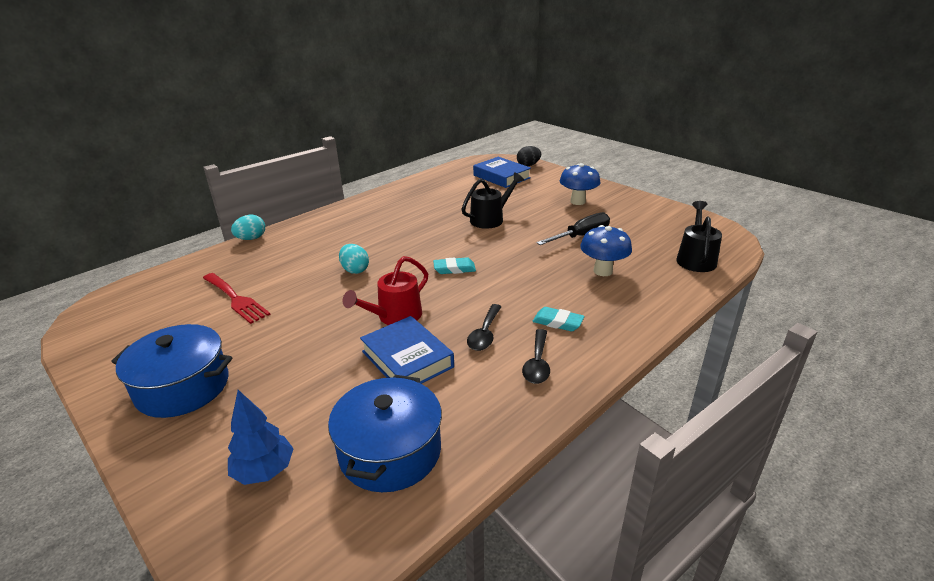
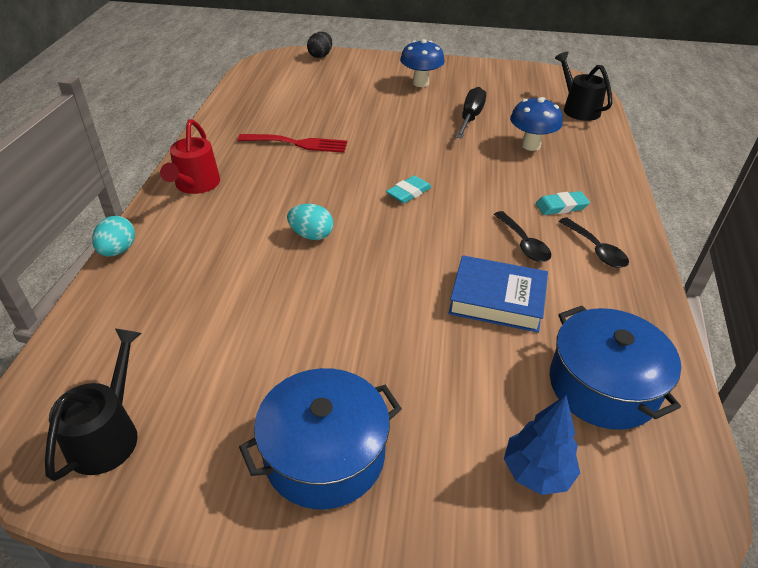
camera: 40 degrees left, 10 degrees up
red fork [203,273,271,324] -> red fork moved to [237,134,347,153]
red watering can [342,256,428,325] -> red watering can moved to [160,119,220,194]
black watering can [461,172,524,229] -> black watering can moved to [45,328,142,481]
blue book [473,157,531,188] -> none

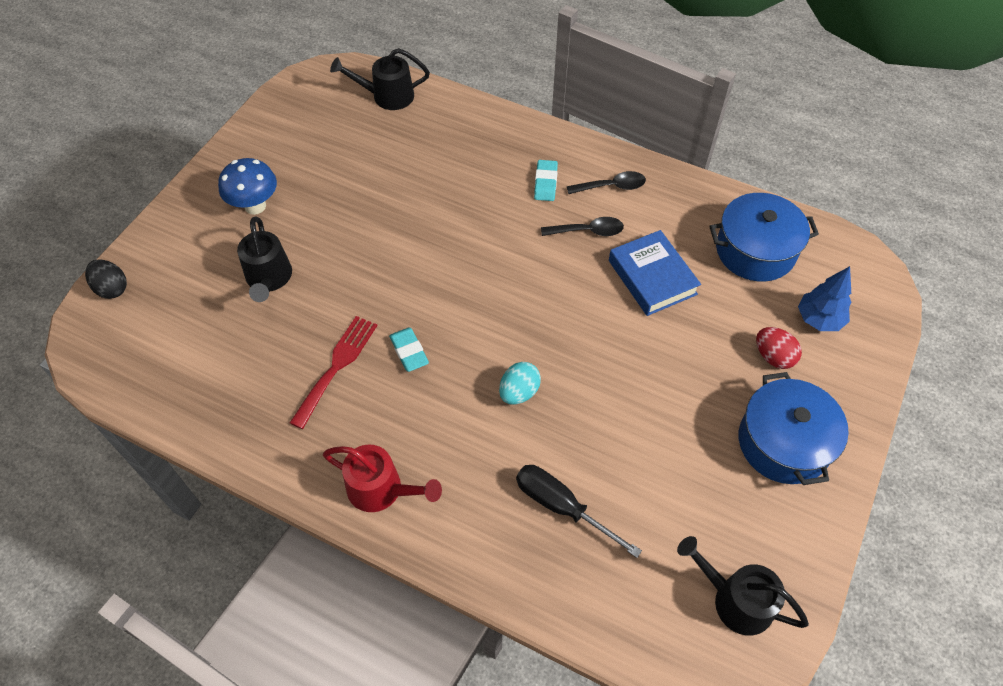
camera: 70 degrees left, 15 degrees up
turquoise egg [92,216,135,256] -> none
turquoise eraser [386,175,432,203] -> turquoise eraser moved to [389,327,429,372]
blue book [448,255,548,333] -> blue book turned 60 degrees counterclockwise [609,230,701,316]
black screwdriver [456,87,486,139] -> black screwdriver moved to [516,465,642,558]
blue mushroom [510,97,563,151] -> none
none -> black watering can [237,216,292,302]
none -> red egg [756,327,802,369]

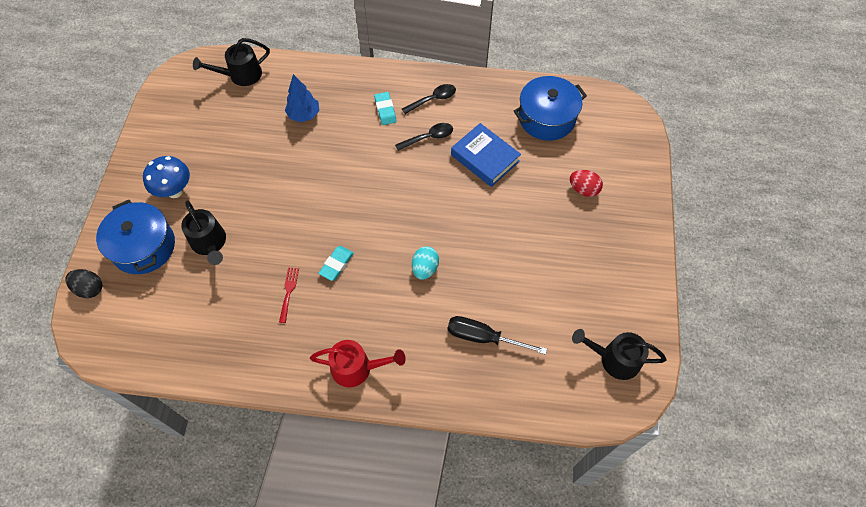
camera: 20 degrees left, 5 degrees up
red fork [290,316,377,429] -> red fork [279,267,299,323], size x0.59
turquoise eraser [389,327,429,372] -> turquoise eraser turned 75 degrees clockwise [318,246,354,281]
blue pot [739,372,849,485] -> blue pot moved to [96,200,175,274]
blue tree [798,266,852,331] -> blue tree moved to [285,74,319,122]

